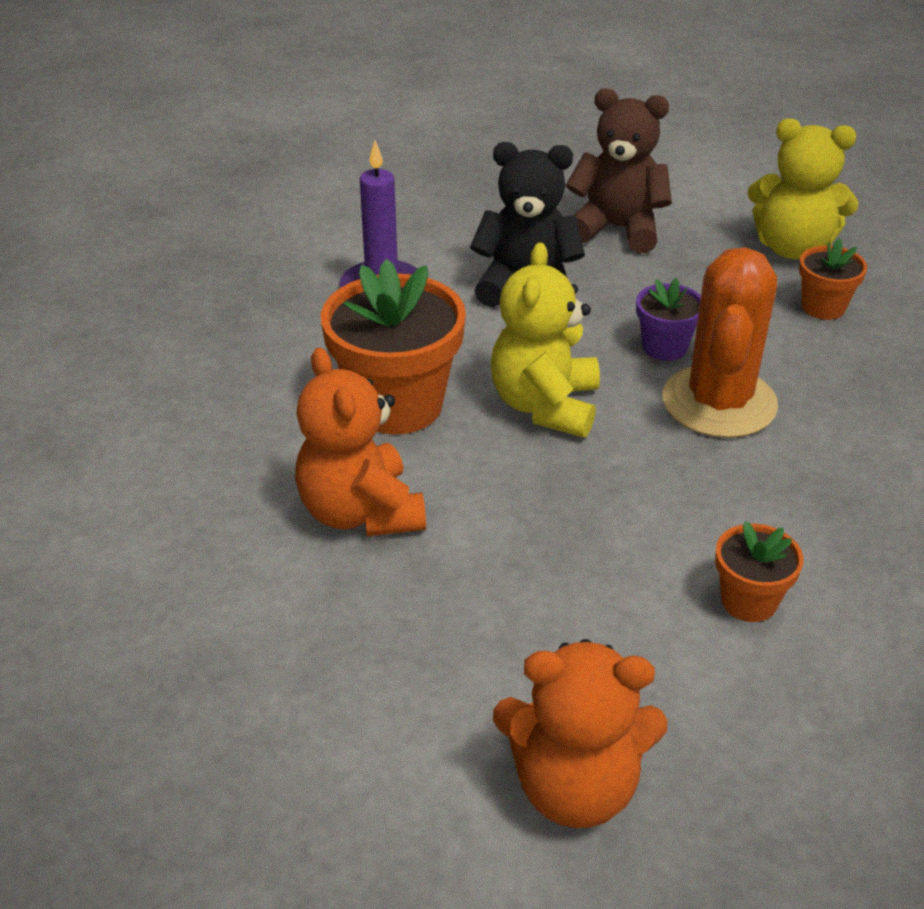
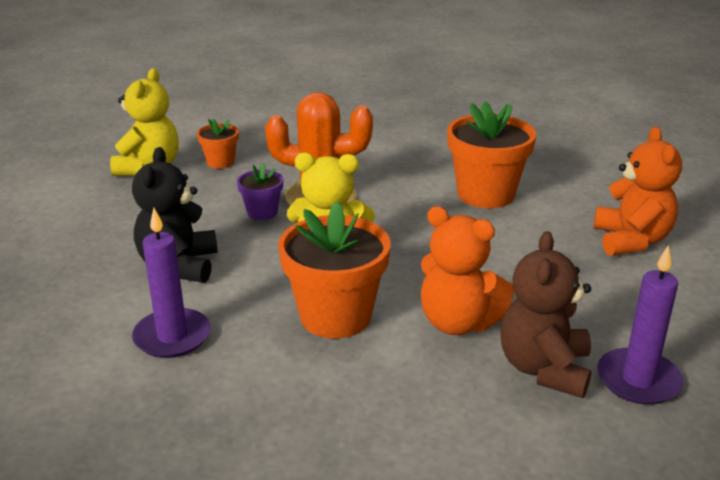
camera: 95 degrees left, 10 degrees down
orange teddy bear [295,347,426,537] -> orange teddy bear turned 60 degrees clockwise [421,206,514,335]
brown teddy bear [566,88,672,253] -> brown teddy bear moved to [500,231,592,398]
orange flower pot [715,521,804,622] -> orange flower pot [447,101,536,208], size x1.94
none -> purple candle [597,245,683,405]

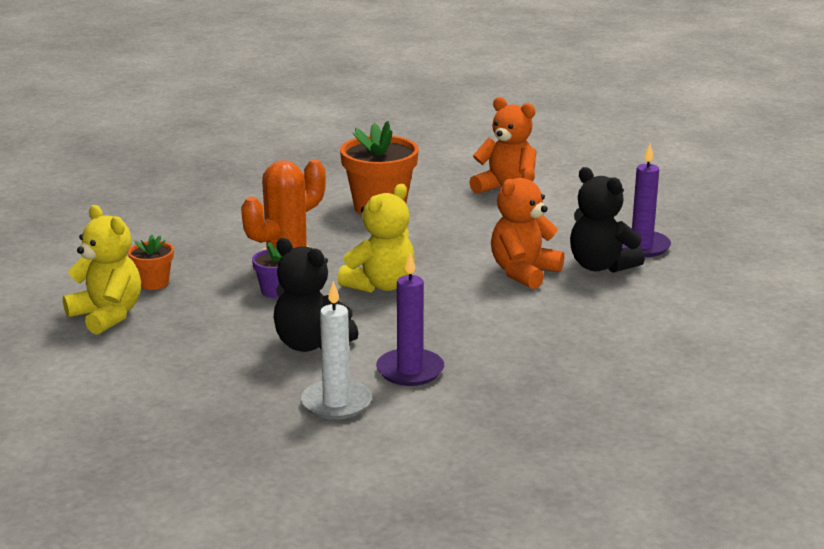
camera: 55 degrees left, 5 degrees down
orange flower pot [278,202,390,339] -> none
orange teddy bear [421,206,514,335] -> orange teddy bear turned 150 degrees clockwise [491,167,564,289]
brown teddy bear [500,231,592,398] -> black teddy bear [570,167,645,273]
none -> white candle [301,281,372,420]

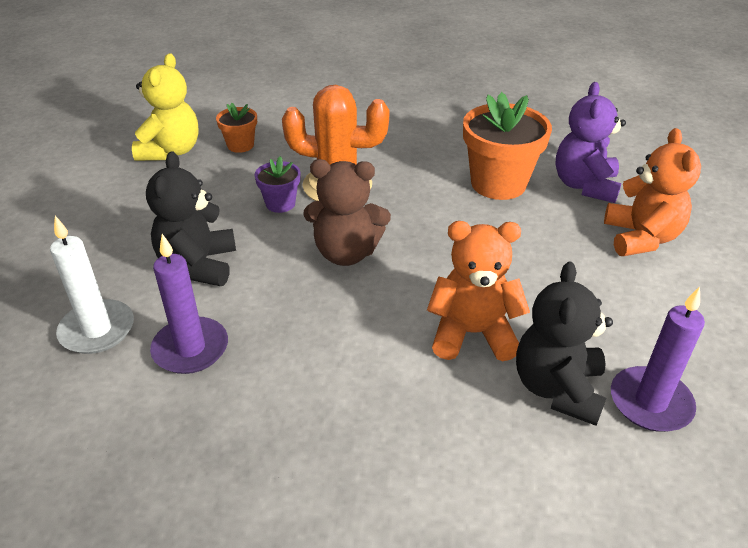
camera: 55 degrees right, 15 degrees up
yellow teddy bear [337,184,415,293] -> brown teddy bear [303,159,391,266]
none -> purple teddy bear [555,82,626,203]

